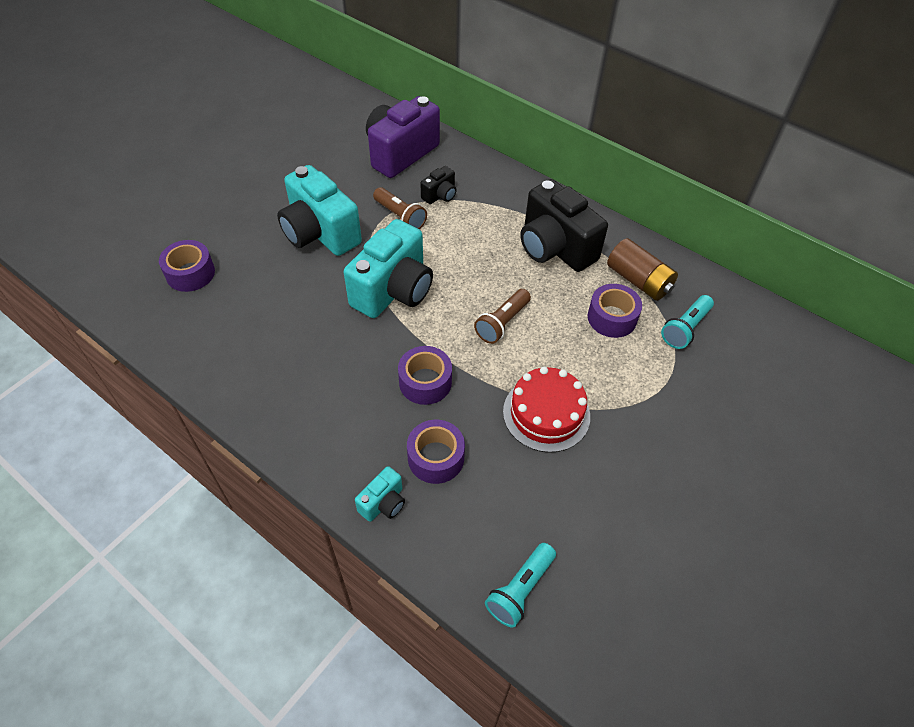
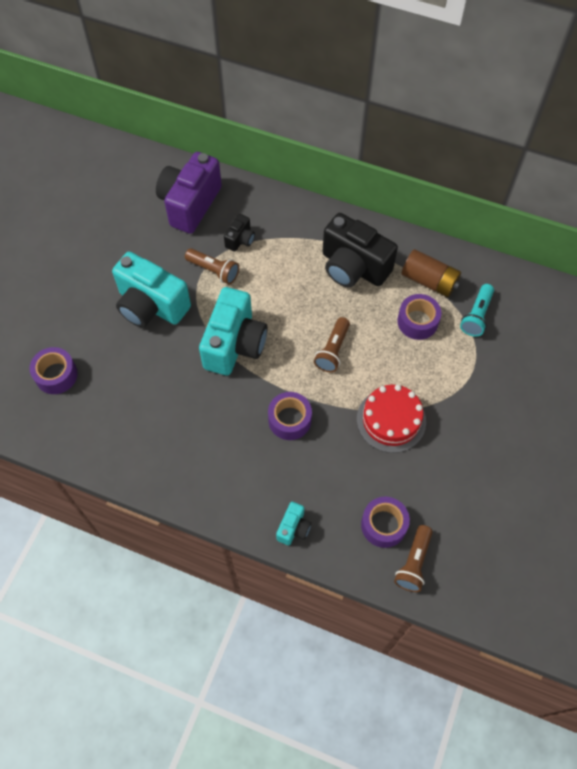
camera: 15 degrees left, 10 degrees up
purple tape [407,420,465,484] -> purple tape moved to [361,497,410,548]
turquoise flashlight [485,543,556,627] -> brown flashlight [394,525,433,592]

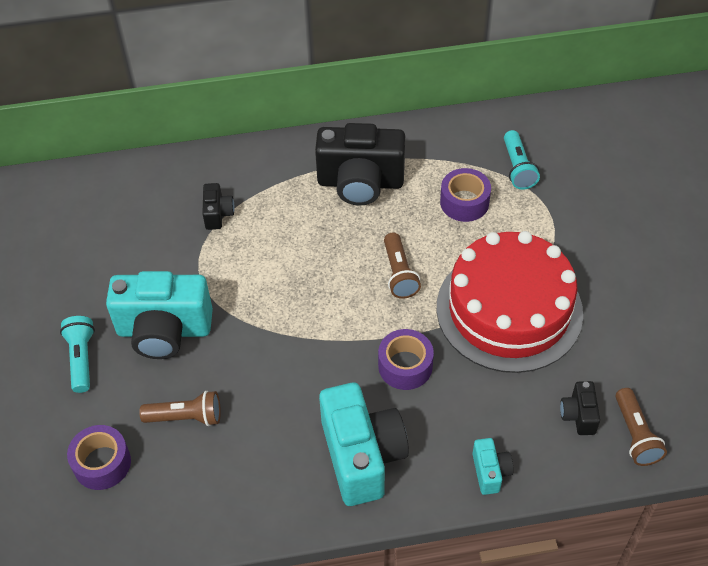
camera: 30 degrees left, 10 degrees down
purple camera [156,152,222,234] -> none
brown flashlight [185,248,239,285] -> brown flashlight moved to [139,391,221,426]
turquoise camera [199,287,268,375] -> turquoise camera moved to [319,382,409,506]
red cake [357,385,426,453] -> red cake [437,231,583,373], size x1.72
purple tape [361,497,410,548] -> black camera [560,381,600,435]
brown battery [402,249,461,297] -> none
none -> turquoise flashlight [60,316,95,393]

